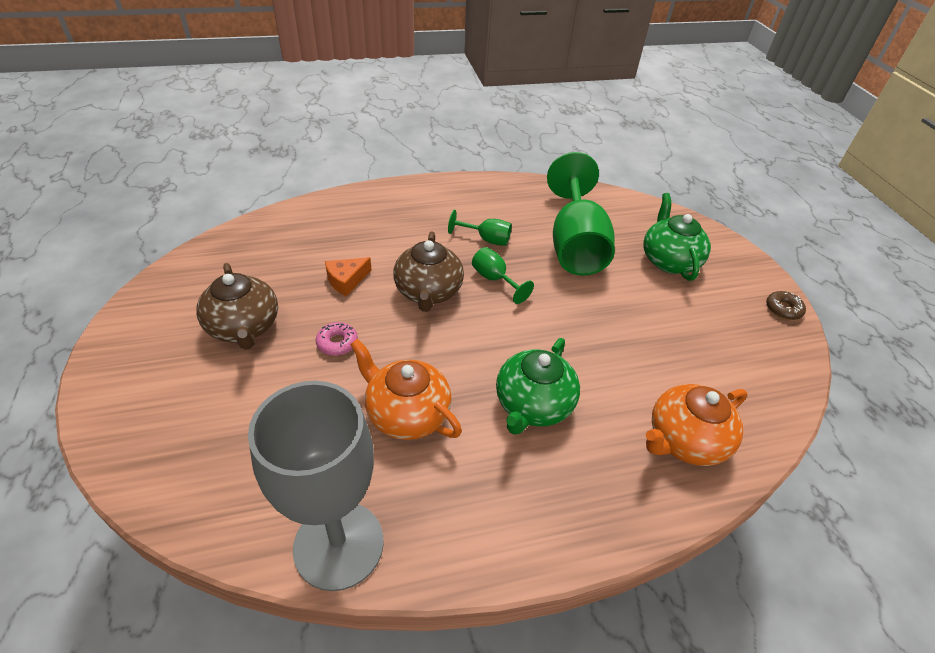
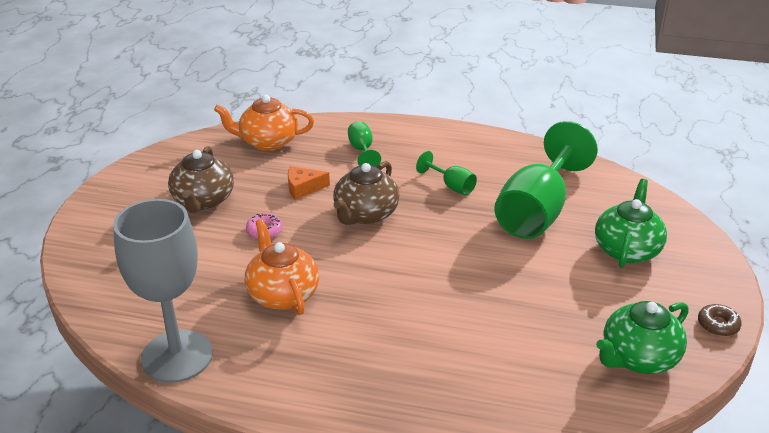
camera: 30 degrees right, 10 degrees down
green goblet [472,247,534,304] -> green goblet moved to [348,121,381,167]
green teapot [496,338,580,435] -> green teapot moved to [596,301,688,374]
orange teapot [646,384,748,466] -> orange teapot moved to [214,95,314,151]

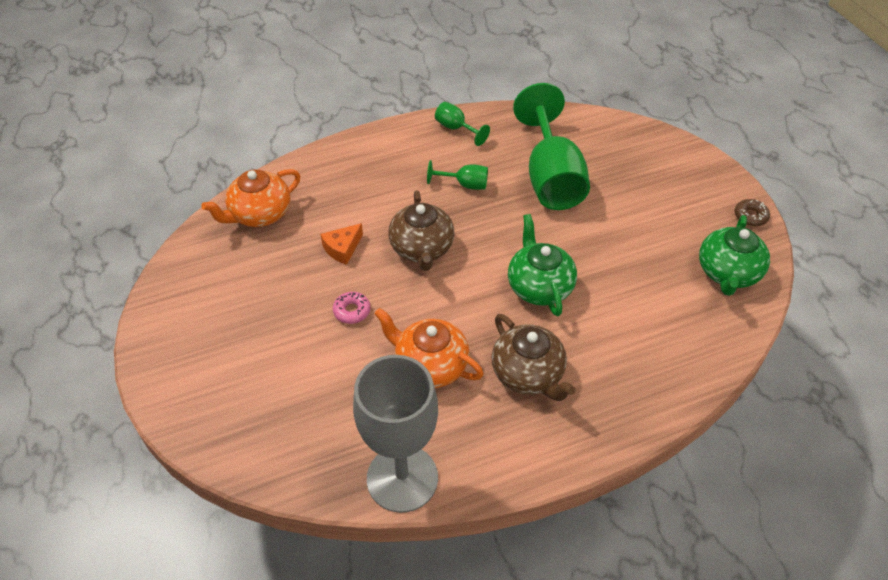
camera: 35 degrees left, 15 degrees up
brown teapot [168,146,234,213] -> brown teapot moved to [492,314,575,401]
green goblet [348,121,381,167] -> green goblet moved to [435,102,490,146]
green teapot [595,179,667,268] -> green teapot moved to [508,214,577,316]

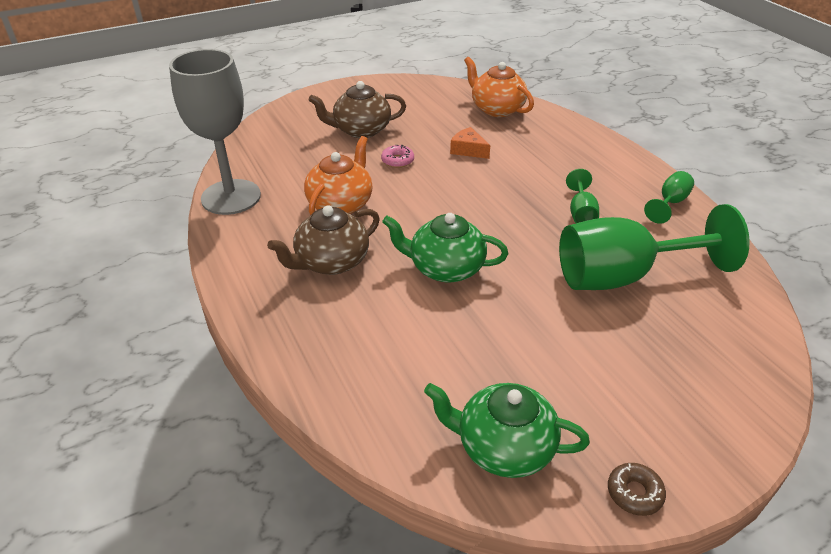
camera: 85 degrees right, 10 degrees down
brown teapot [388,190,454,271] -> brown teapot moved to [309,81,406,138]
green teapot [508,214,577,316] -> green teapot turned 150 degrees counterclockwise [382,213,508,283]

